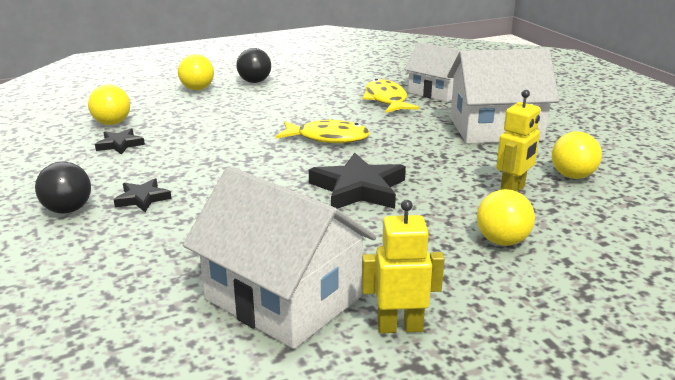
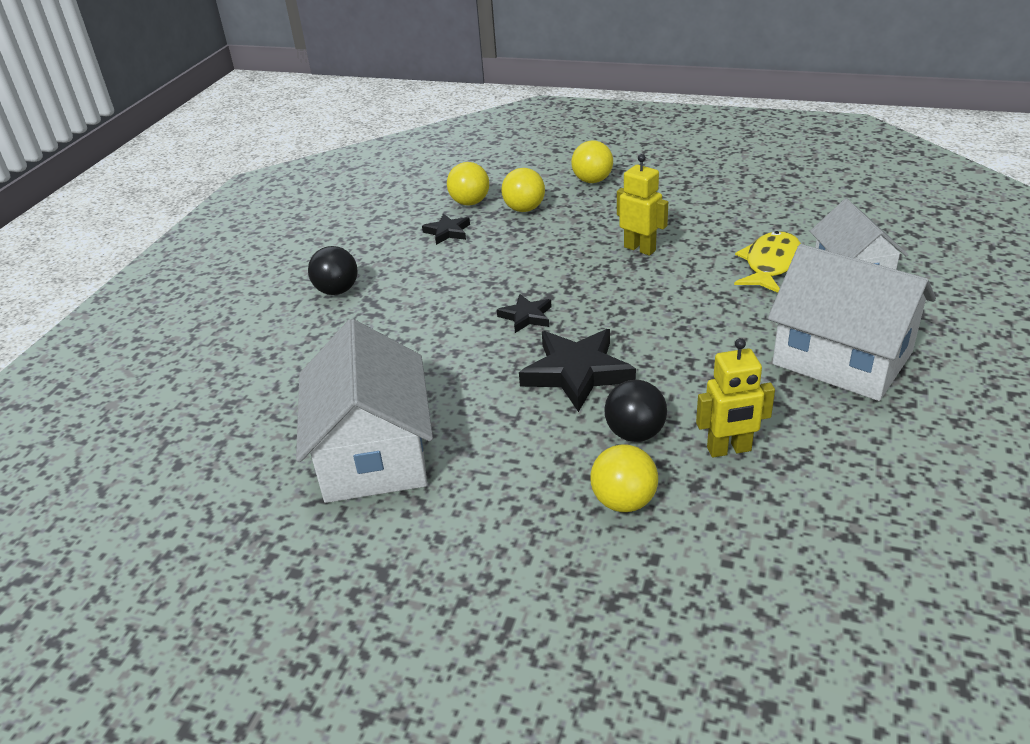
camera: 45 degrees right, 10 degrees up
black star [114,179,171,212] -> black star moved to [497,294,552,333]
black ball [236,48,271,83] -> black ball moved to [604,380,667,442]
yellow fish [276,119,370,143] -> none
yellow robot [362,200,445,333] -> yellow robot moved to [617,154,668,256]
yellow ball [552,131,602,179] -> yellow ball moved to [501,168,545,212]

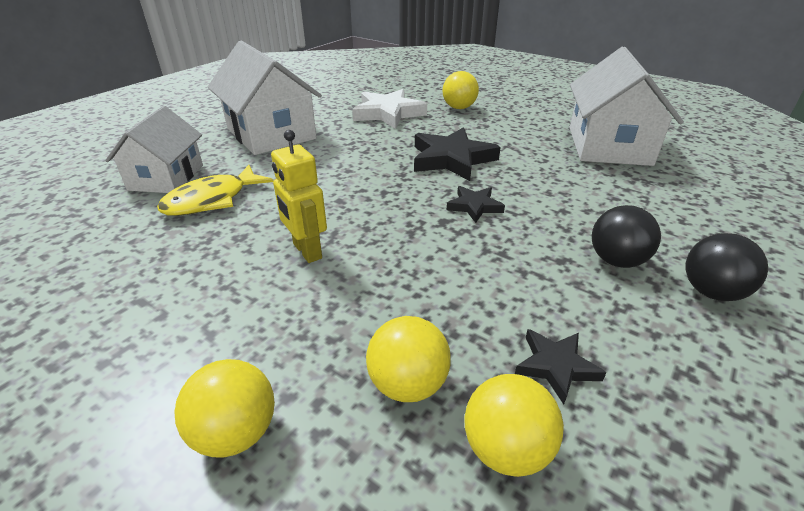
camera: 165 degrees left, 0 degrees up
black ball [604,380,667,442] -> black ball moved to [592,205,661,268]
yellow robot [696,338,775,458] -> white star [352,89,427,129]

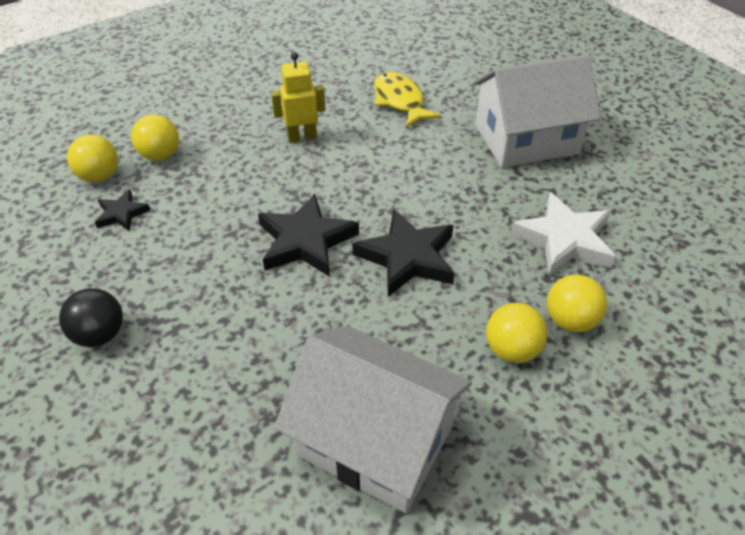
camera: 110 degrees right, 10 degrees up
white house [105,106,203,193] -> none
yellow ball [174,359,275,457] -> yellow ball moved to [486,303,547,363]
black star [447,186,505,223] -> black star [258,194,359,277], size x1.86
black ball [592,205,661,268] -> none

